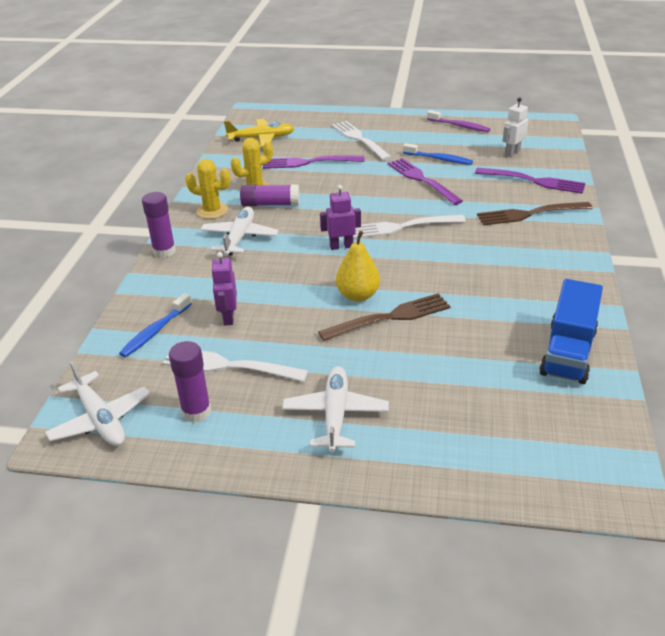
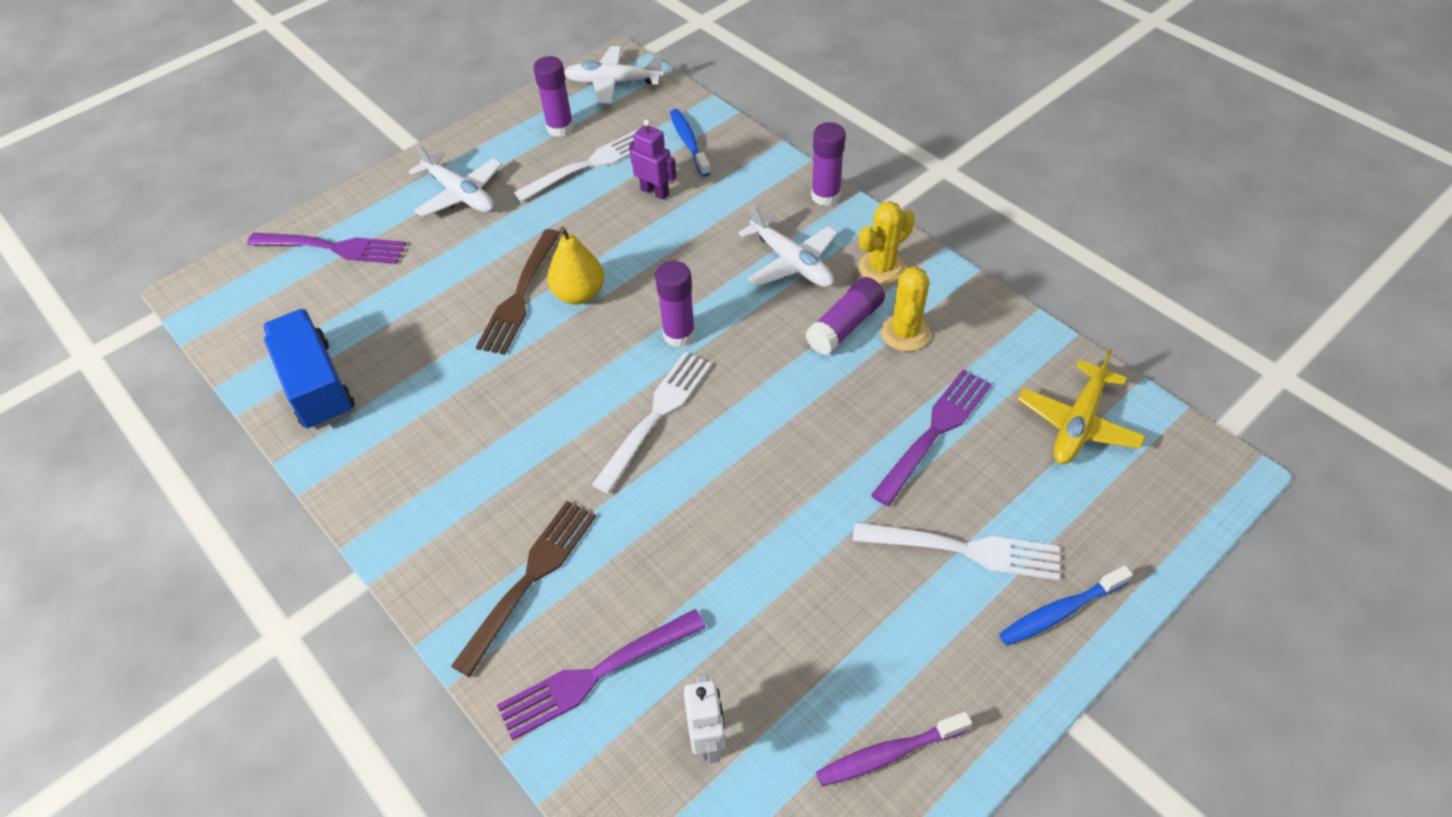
camera: 130 degrees right, 15 degrees up
purple robot [320,185,361,250] -> purple glue stick [655,261,695,347]
purple fork [387,158,463,205] -> purple fork moved to [247,233,406,264]
blue toothbrush [403,143,473,165] -> blue toothbrush moved to [999,565,1133,646]

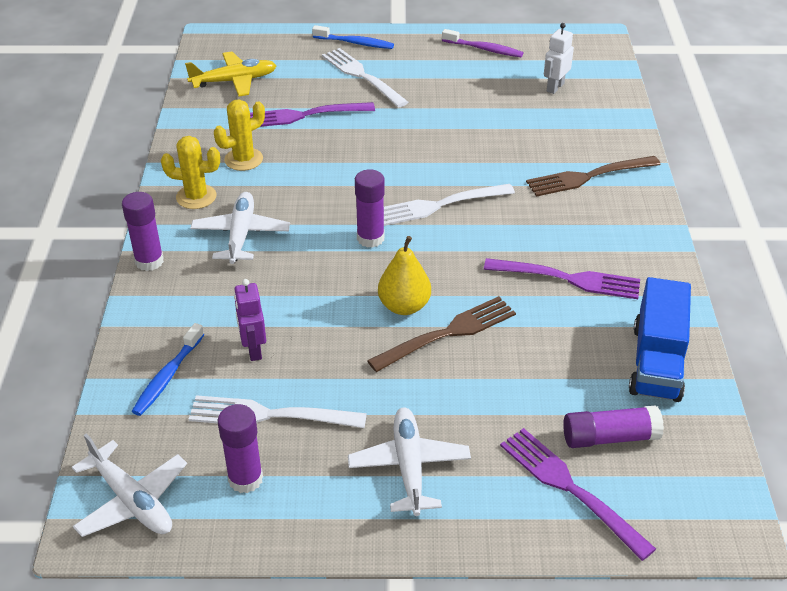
camera: 140 degrees left, 10 degrees down
purple fork [497,609,706,740] -> purple fork moved to [484,258,640,299]
purple glue stick [805,277,885,355] -> purple glue stick moved to [563,405,664,448]

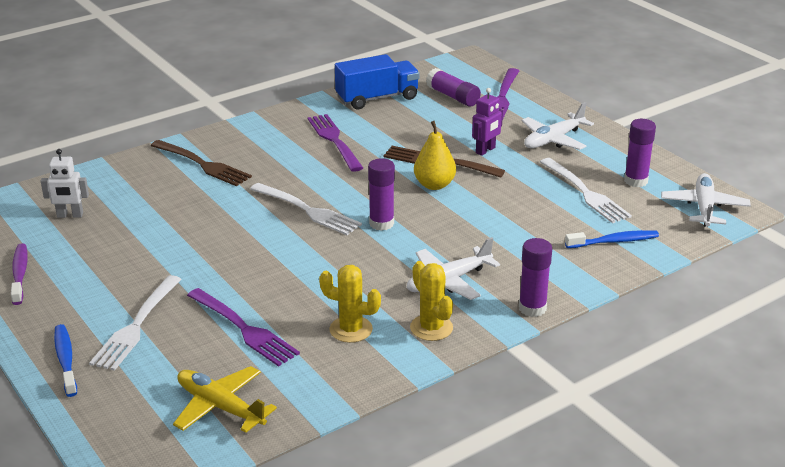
camera: 125 degrees left, 10 degrees down
purple robot [234,279,266,361] -> purple robot moved to [472,88,503,156]

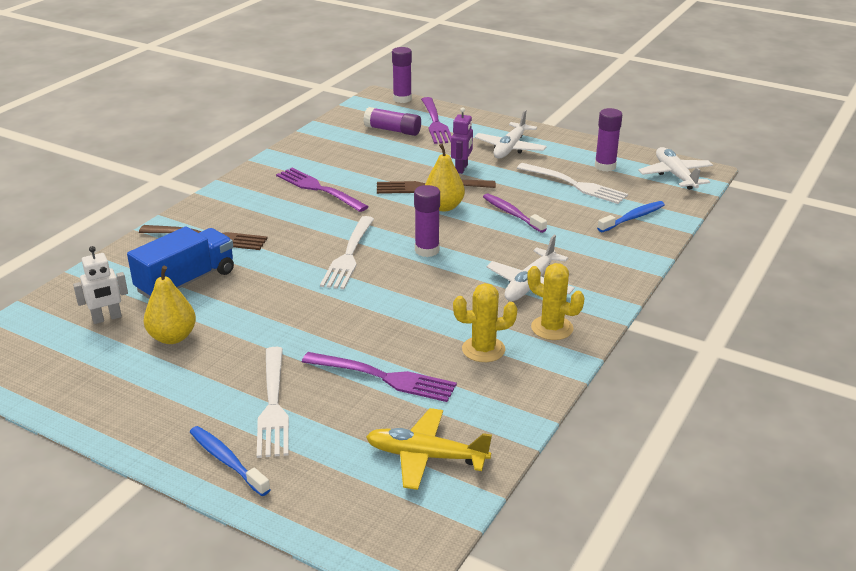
camera: 25 degrees left, 0 degrees up
purple toothbrush [11,243,28,305] -> purple toothbrush moved to [483,194,547,233]
white fork [250,183,362,235] -> white fork turned 90 degrees clockwise [320,216,374,289]
blue truck [335,54,419,109] -> blue truck moved to [127,227,234,299]
purple glue stick [519,238,552,317] -> purple glue stick moved to [392,47,412,103]
none -> yellow pear [144,266,196,344]

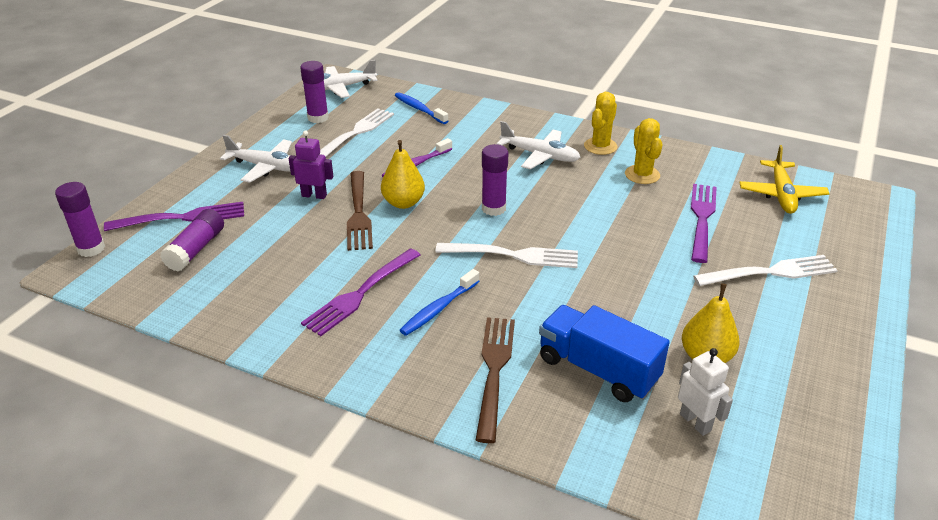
camera: 95 degrees left, 5 degrees up
blue toothbrush [190,426,271,496] -> blue toothbrush moved to [400,269,480,336]

